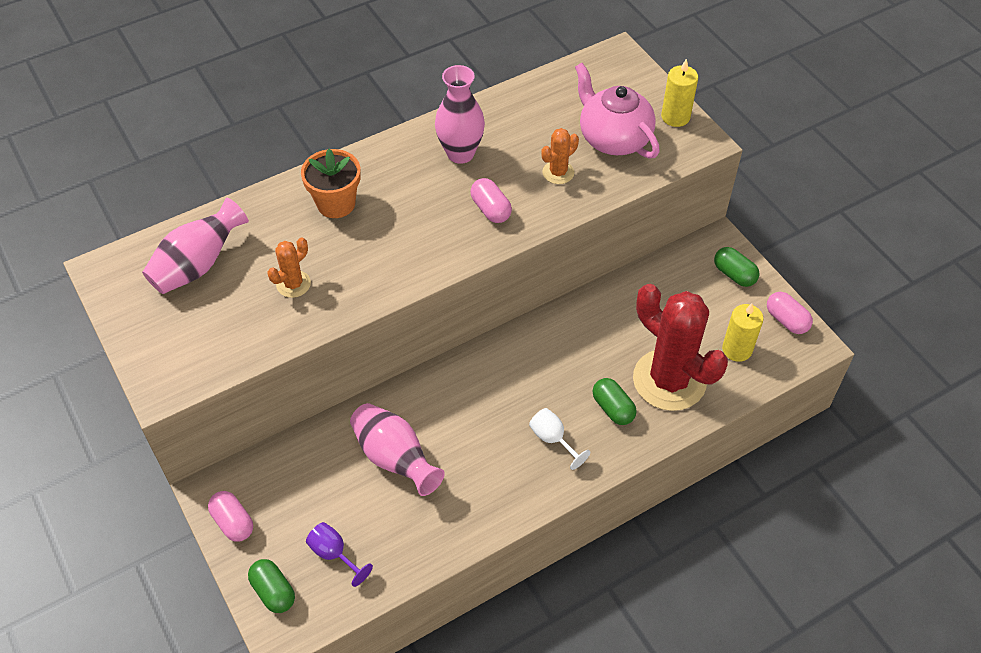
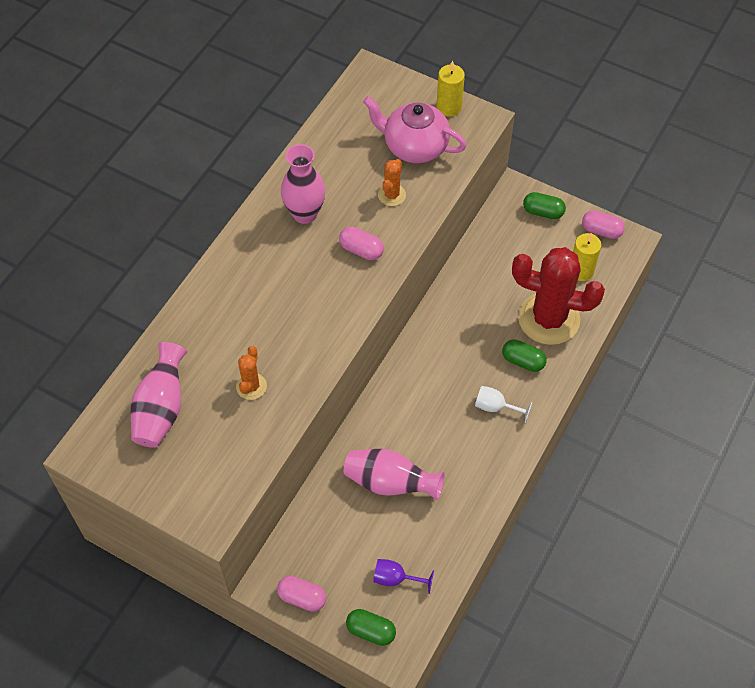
camera: 30 degrees left, 5 degrees up
orange flower pot [301,149,361,218] -> none

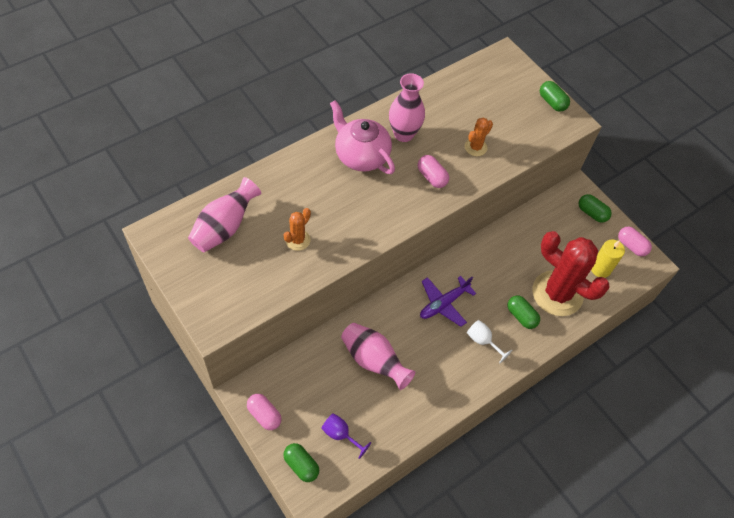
camera: 20 degrees right, 0 degrees up
pink teapot [363,96,467,163] -> pink teapot moved to [330,100,395,174]
yellow candle [437,61,465,116] -> green capsule [540,81,570,112]
none -> purple plane [420,276,476,327]

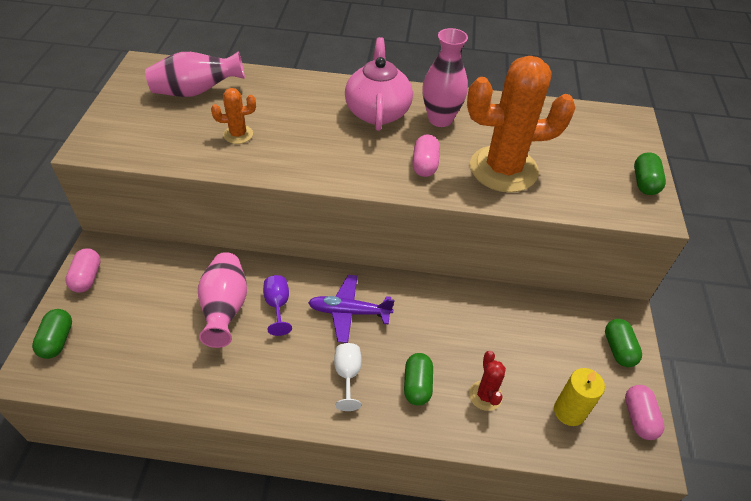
camera: 45 degrees right, 10 degrees down
purple goblet [321,413,371,459] -> purple goblet moved to [263,275,292,336]
orange cactus [465,118,493,156] -> orange cactus [467,56,576,193], size x2.26
red cactus [532,231,609,316] -> red cactus [469,351,506,411], size x0.44

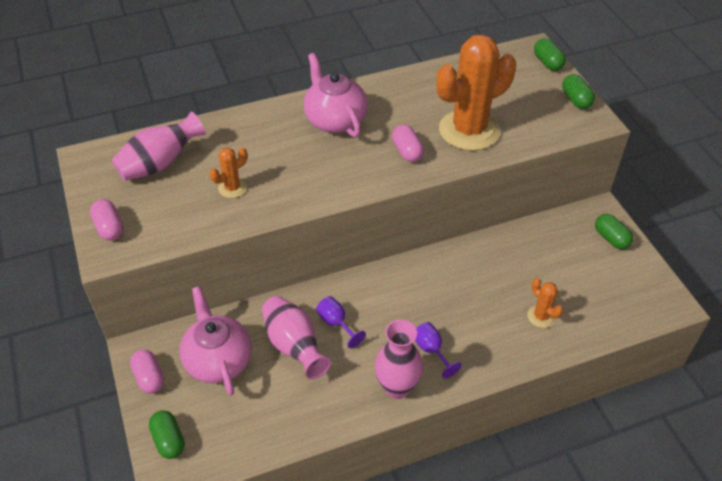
camera: 25 degrees left, 0 degrees up
purple plane [308,275,394,343] -> none
white goblet [334,343,362,411] -> purple goblet [415,322,462,378]
green capsule [404,353,433,406] -> green capsule moved to [534,38,566,71]
pink vase [422,28,468,127] -> pink vase moved to [375,320,423,399]
red cactus [469,351,506,411] -> orange cactus [527,278,563,328]
yellow candle [554,368,605,426] -> none
pink capsule [625,385,665,440] -> pink capsule moved to [90,199,124,240]
none -> pink teapot [179,286,252,396]

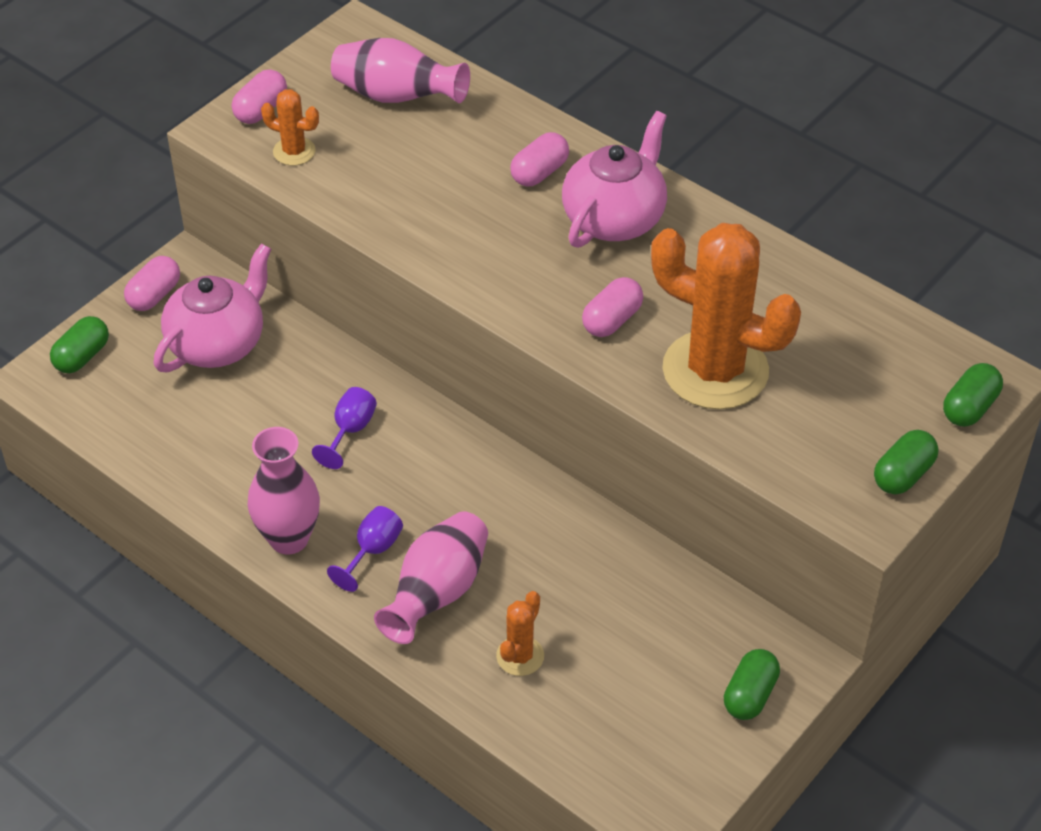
camera: 60 degrees right, 0 degrees up
orange cactus [210,148,247,198] -> orange cactus moved to [261,89,319,166]
pink vase [262,296,331,379] -> pink vase moved to [374,511,488,644]
none -> pink capsule [510,132,569,187]

